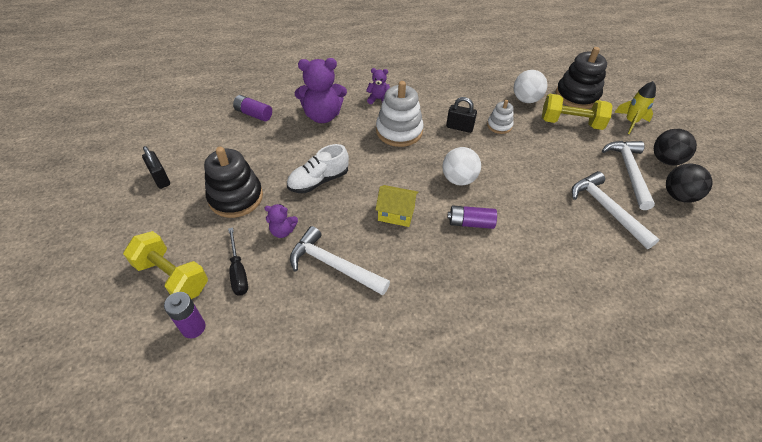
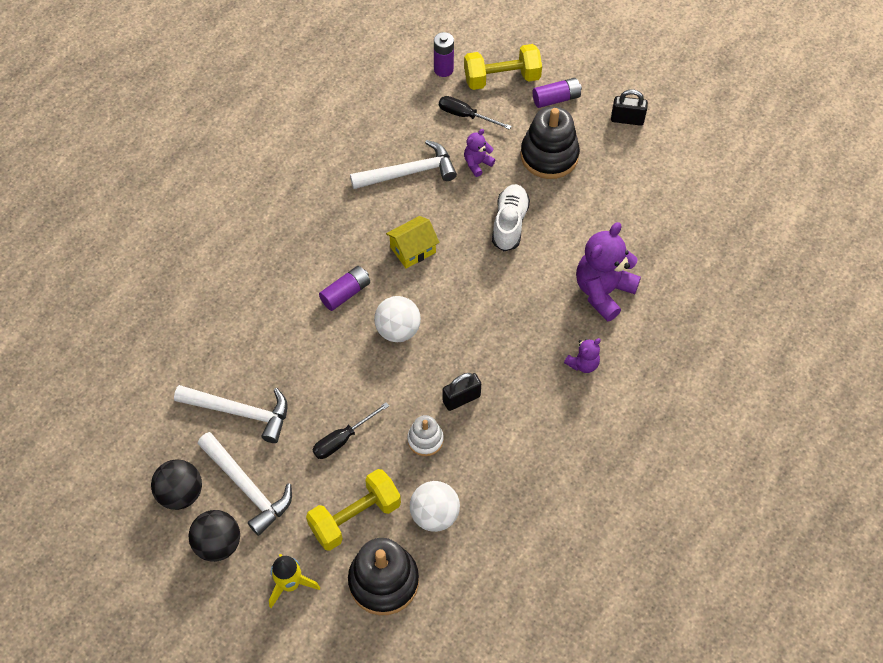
camera: 135 degrees right, 10 degrees up
purple battery [233,95,272,122] -> purple battery moved to [533,78,582,108]
white stacking toy [376,81,424,147] -> none
none -> black screwdriver [313,402,389,459]

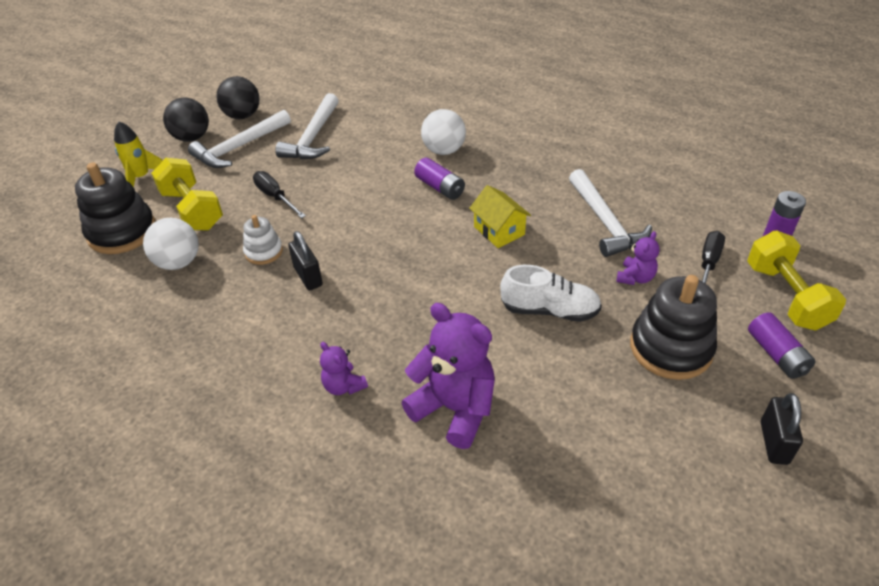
camera: 90 degrees right, 15 degrees down
white ball [374,296,421,342] -> white ball moved to [421,109,466,155]
purple teddy bear [464,129,495,177] -> purple teddy bear turned 75 degrees clockwise [616,231,660,285]

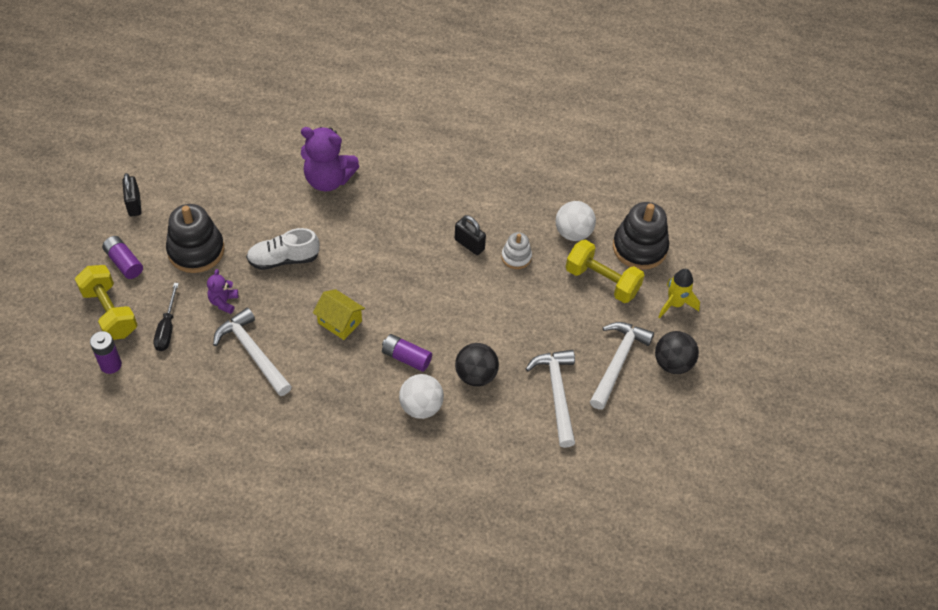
camera: 155 degrees right, 10 degrees up
black ball [216,76,260,119] -> black ball moved to [455,343,499,387]
black screwdriver [253,171,306,218] -> none
purple teddy bear [320,342,368,395] -> none

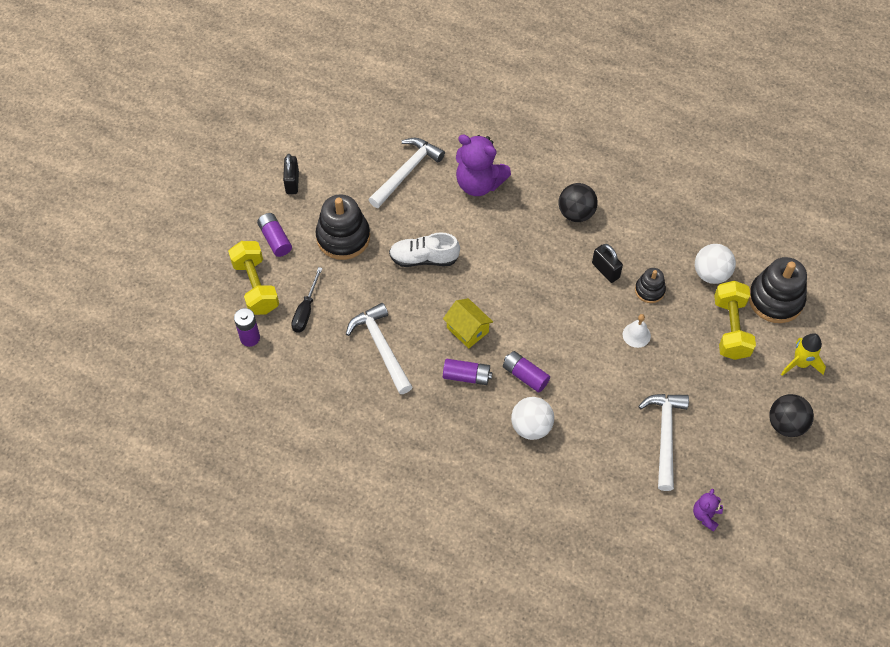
camera: 15 degrees right, 5 degrees up
purple teddy bear [207,269,238,314] -> purple teddy bear moved to [693,488,723,532]
black ball [455,343,499,387] -> black ball moved to [559,183,598,222]
white stacking toy [501,232,532,269] -> black stacking toy [635,268,666,303]
yellow dumbbell [566,240,644,303] -> yellow dumbbell turned 45 degrees clockwise [714,281,756,360]
white hammer [590,322,654,410] -> white hammer moved to [369,138,445,208]
none -> purple battery [443,359,492,385]
none -> white bell [623,314,651,348]

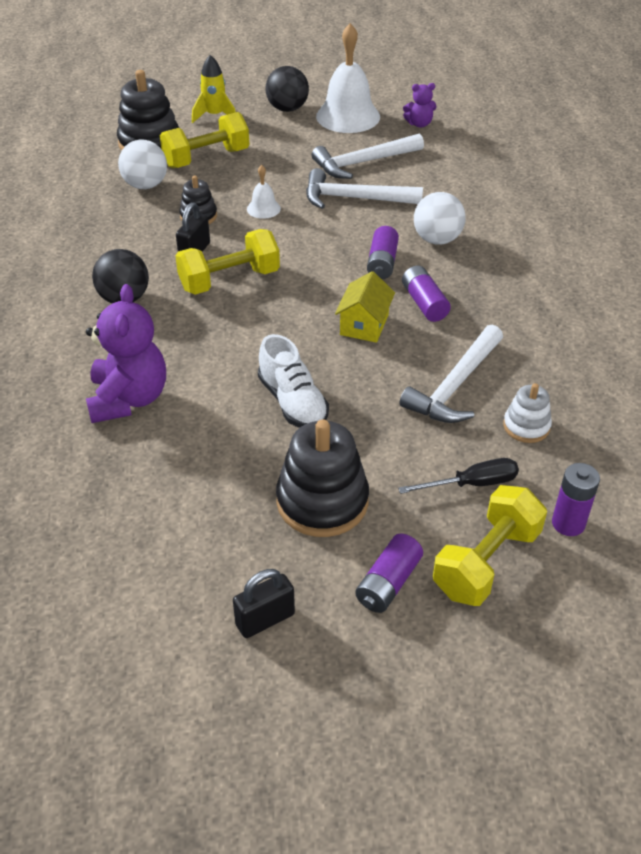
camera: 120 degrees left, 15 degrees down
white hammer [369,138,445,208] -> white hammer moved to [306,168,423,209]
none -> yellow dumbbell [175,229,280,295]
none -> white bell [316,23,380,133]
none -> white stacking toy [503,383,552,443]

